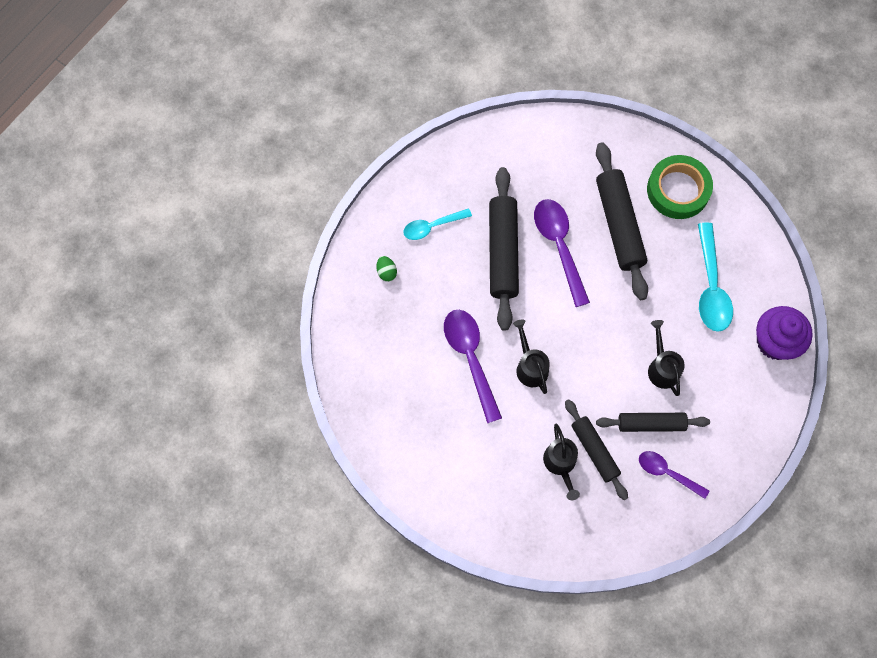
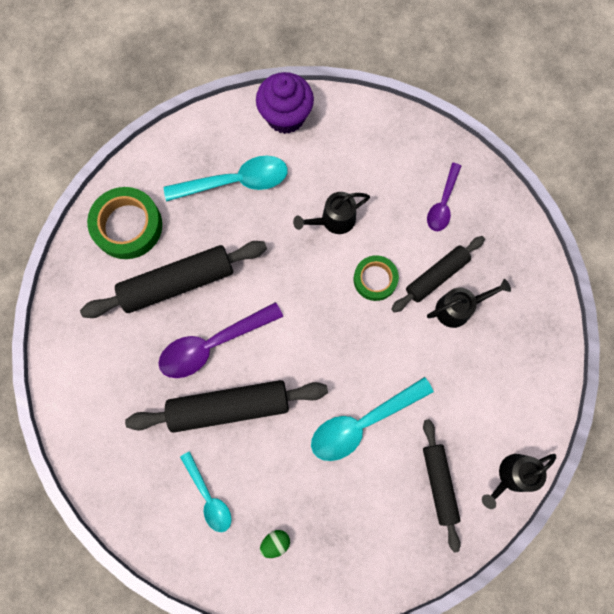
camera: 100 degrees left, 5 degrees up
purple spoon [444,310,502,423] -> turquoise spoon [311,377,434,461]
black watering can [513,320,550,394] -> black watering can moved to [482,454,556,509]
black rolling pin [596,413,710,432] -> black rolling pin moved to [423,419,461,553]
none -> green tape [354,255,399,301]

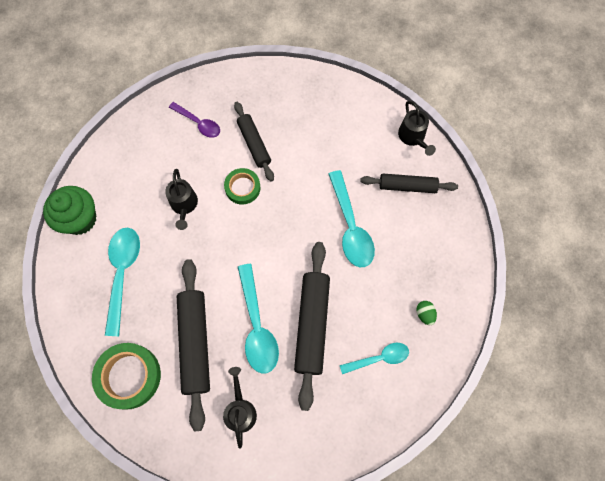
camera: 75 degrees left, 5 degrees down
purple spoon [158,302,283,378] -> turquoise spoon [238,264,279,373]
purple cupcake [256,72,314,134] -> green cupcake [43,186,97,235]
black watering can [427,279,511,328] -> black watering can moved to [223,367,257,449]

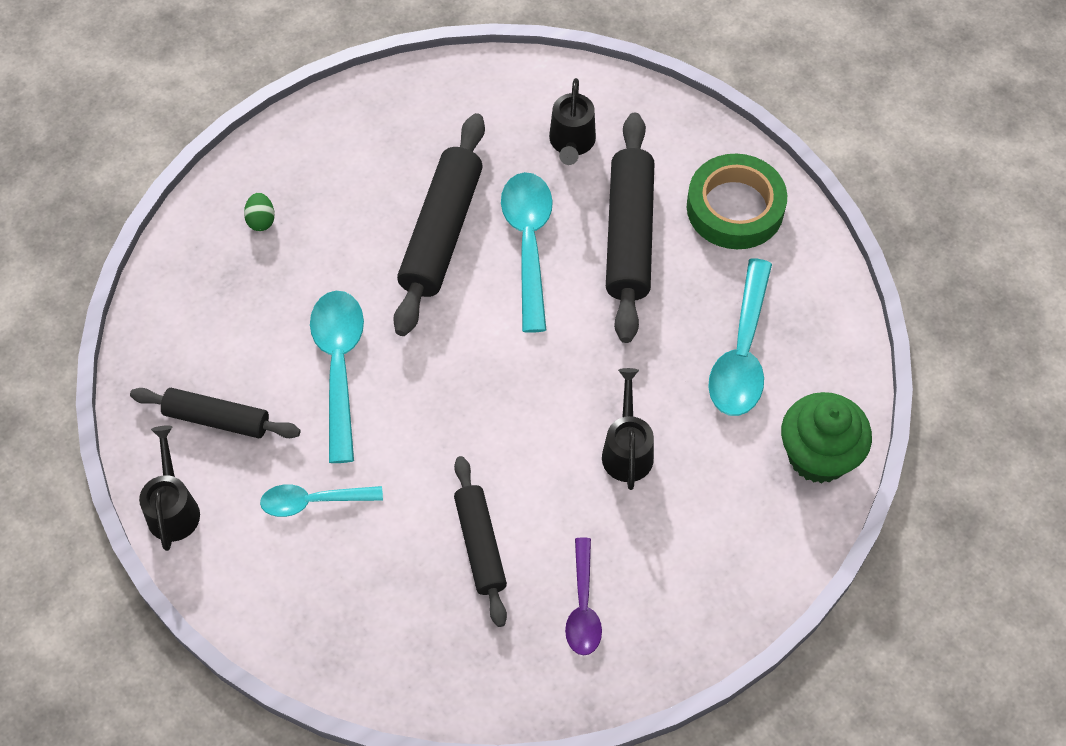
camera: 170 degrees left, 10 degrees down
purple spoon [169,102,220,138] -> purple spoon turned 135 degrees counterclockwise [565,537,602,655]
green tape [224,168,260,205] -> none
turquoise spoon [340,343,409,374] -> turquoise spoon moved to [260,484,383,517]

